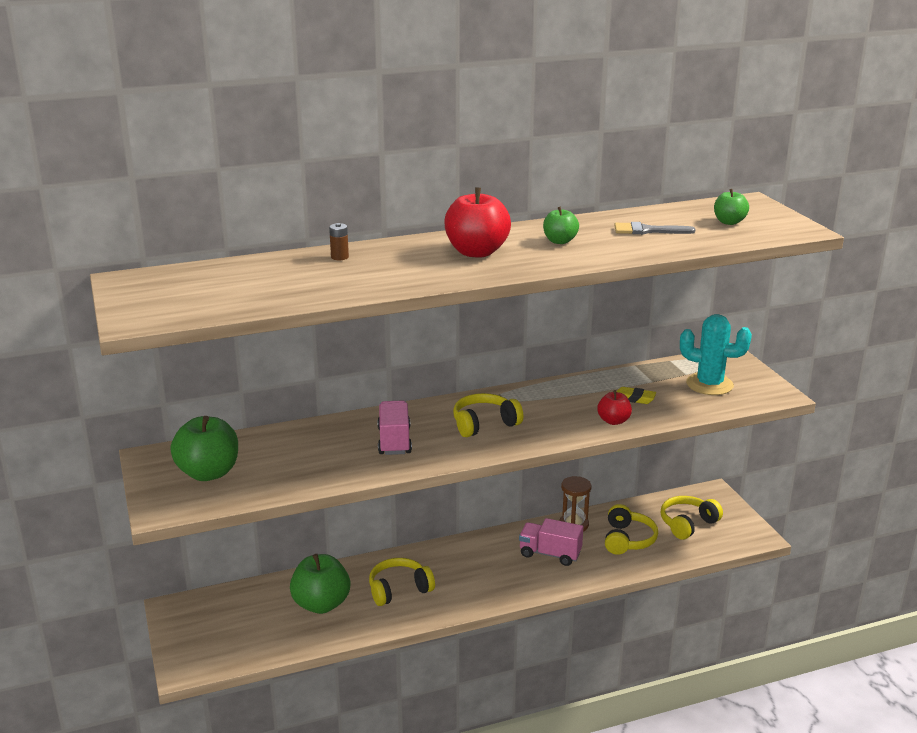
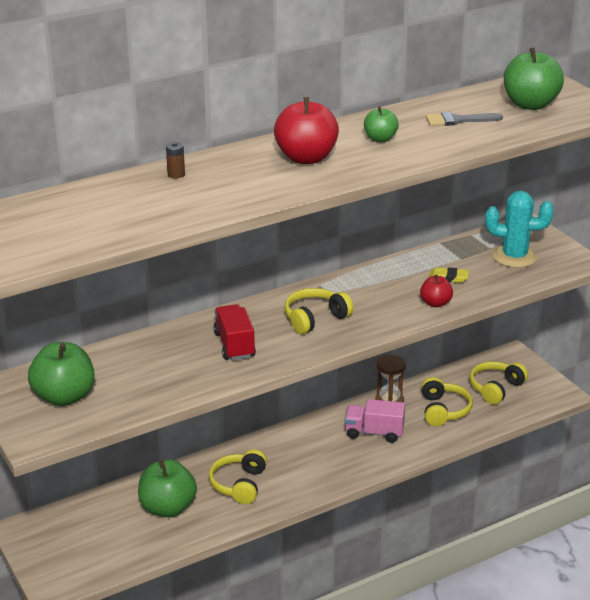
camera: 10 degrees left, 5 degrees up
yellow headphones [369,558,435,606] -> yellow headphones turned 45 degrees counterclockwise [209,449,267,504]
pink truck [377,400,412,455] -> red truck [213,304,256,360]
green apple [714,189,749,225] -> green apple [504,47,564,110], size x1.80

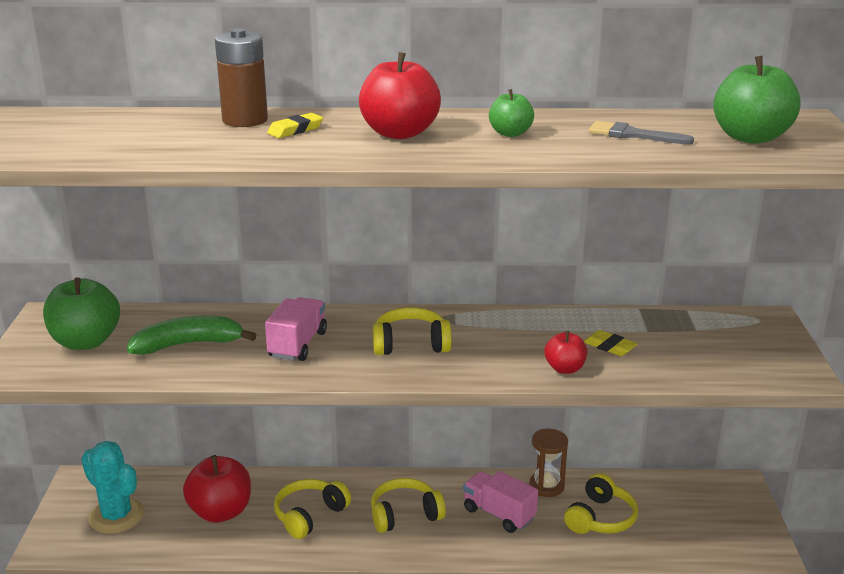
camera: 30 degrees right, 5 degrees down
green apple [138,460,197,517] -> red apple [183,455,251,523]
brown battery [166,142,185,178] -> brown battery [215,29,268,127], size x2.19
red truck [213,304,256,360] -> pink truck [265,297,327,361]
yellow headphones [470,361,528,405] -> yellow headphones moved to [371,478,446,533]
turquoise cactus [485,190,554,268] -> turquoise cactus moved to [81,441,144,534]
none -> green banana [127,315,256,355]
none -> yellow eraser [267,113,323,138]

